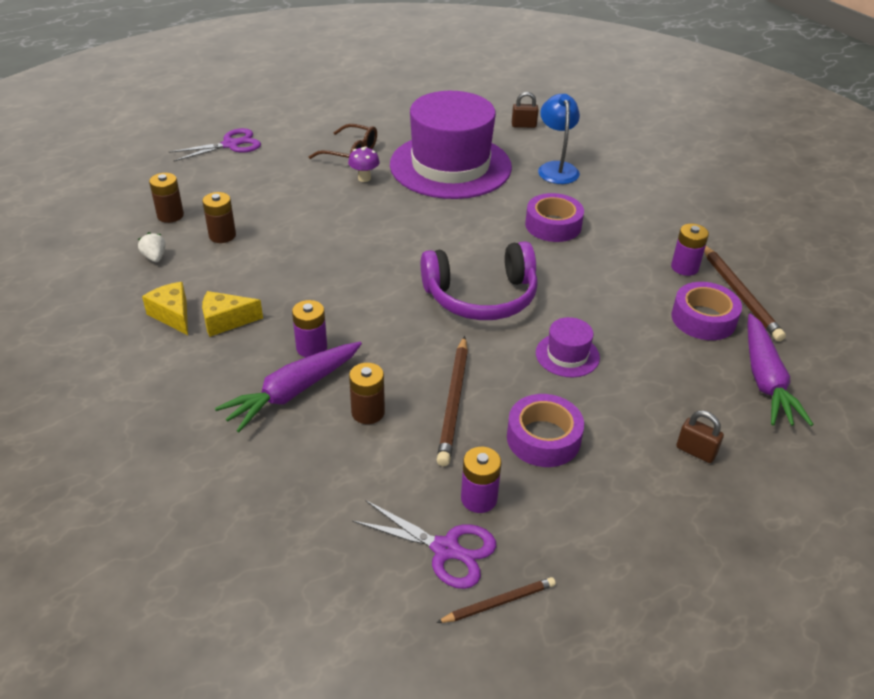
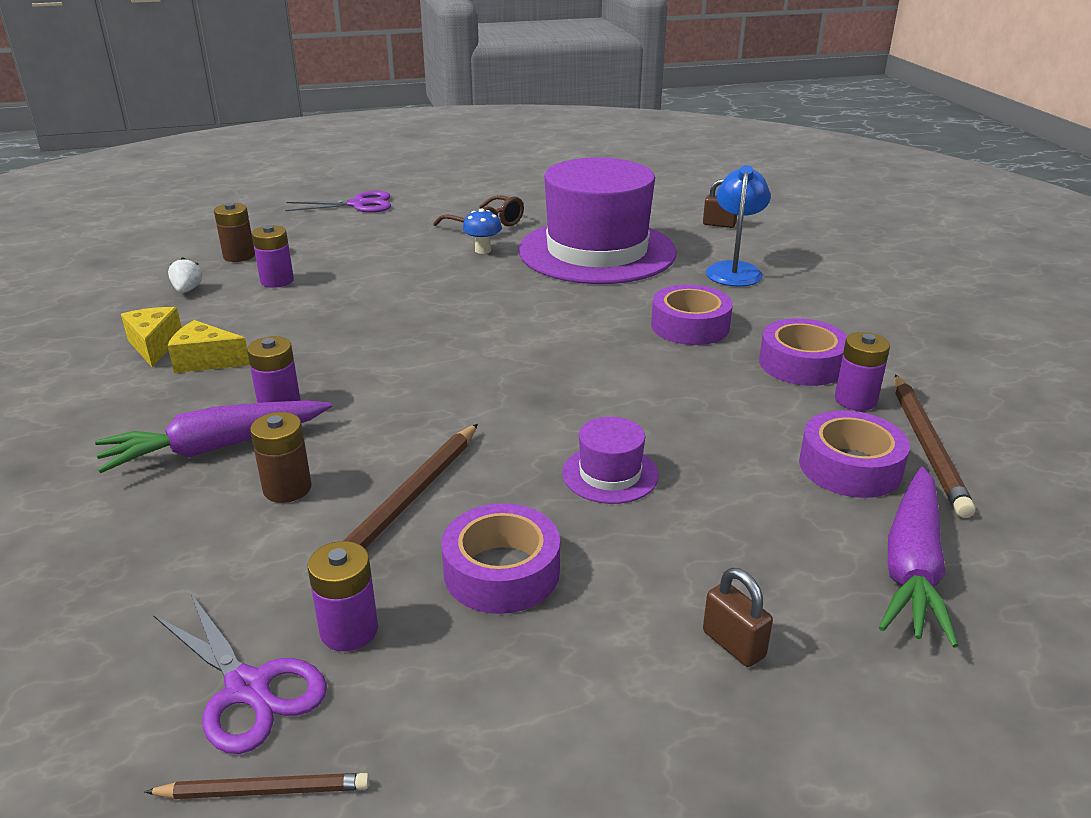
camera: 20 degrees right, 10 degrees down
brown battery [202,192,236,243] -> purple battery [252,225,294,288]
purple mushroom [348,146,380,182] -> blue mushroom [463,208,502,254]
purple headphones [421,241,538,320] -> none
none -> purple tape [759,318,847,386]

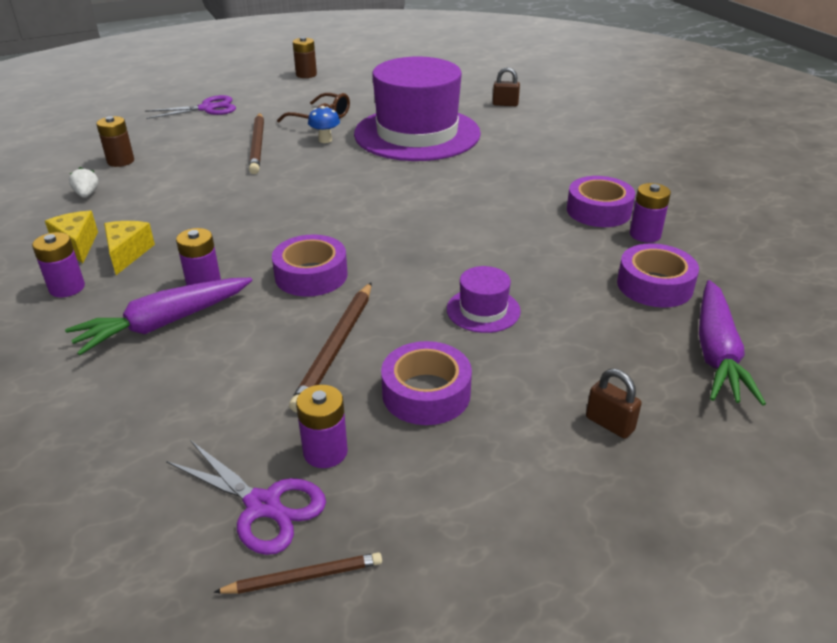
camera: 10 degrees left, 5 degrees up
yellow cheese [167,320,250,373] -> yellow cheese turned 90 degrees clockwise [104,221,155,275]
brown battery [250,412,311,503] -> brown battery moved to [293,37,317,78]
purple battery [252,225,294,288] -> purple battery moved to [32,232,85,297]
purple tape [651,284,733,345] -> purple tape moved to [272,234,347,297]
blue lamp [706,165,771,286] -> none
brown pencil [894,374,975,518] -> brown pencil moved to [249,113,264,174]

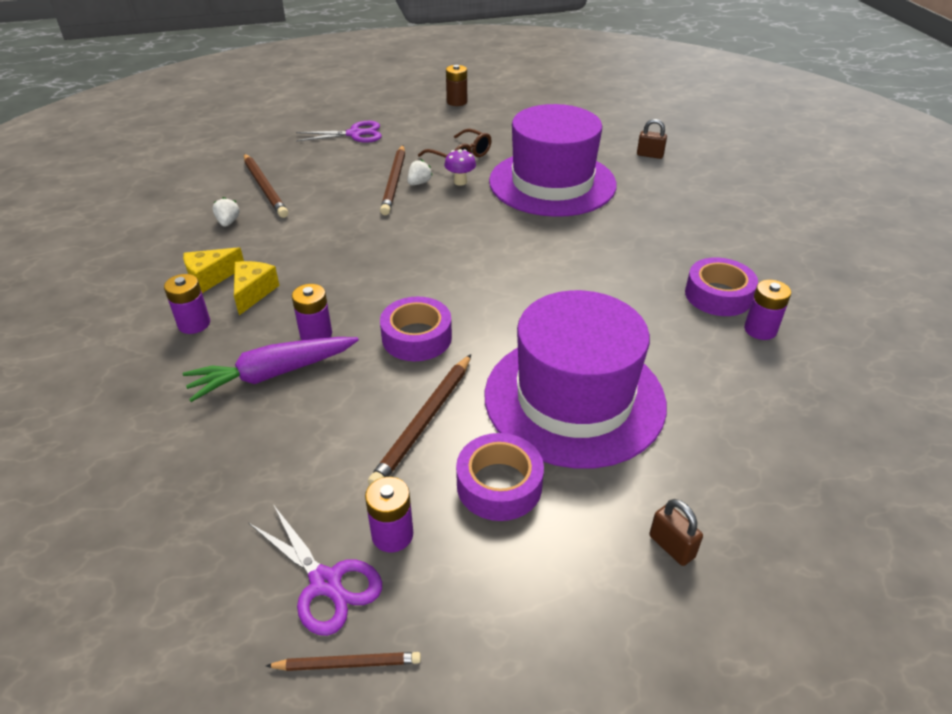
camera: 10 degrees right, 5 degrees up
yellow cheese [45,211,98,263] -> yellow cheese turned 105 degrees counterclockwise [183,247,244,293]
brown battery [96,116,134,167] -> brown pencil [244,154,288,218]
blue mushroom [308,106,340,143] -> purple mushroom [444,149,476,186]
purple hat [447,266,521,333] -> purple hat [484,290,667,469], size x2.48
purple tape [617,243,699,308] -> none
purple carrot [699,280,766,406] -> none
none -> white strawberry [408,159,433,185]

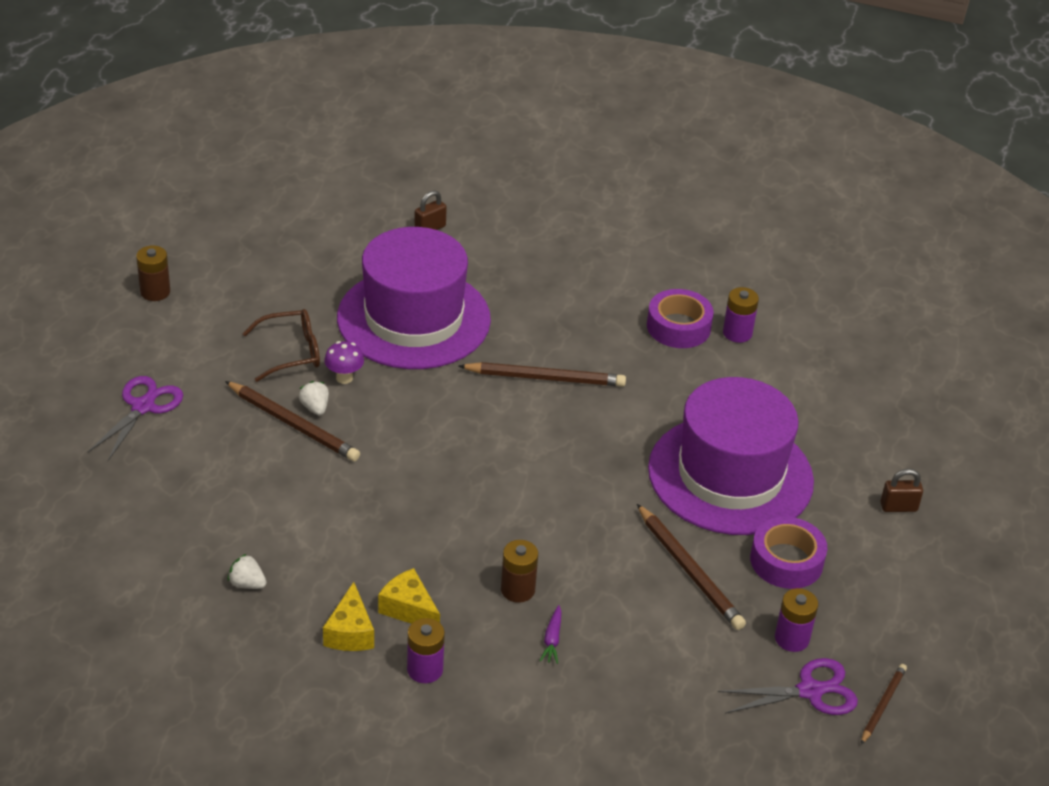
camera: 60 degrees left, 0 degrees up
purple carrot [183,337,359,402] -> purple carrot [540,605,562,664], size x0.42
brown pencil [244,154,288,218] -> brown pencil moved to [459,362,626,387]
purple battery [292,284,332,340] -> brown battery [501,540,538,603]
purple tape [380,297,452,361] -> none

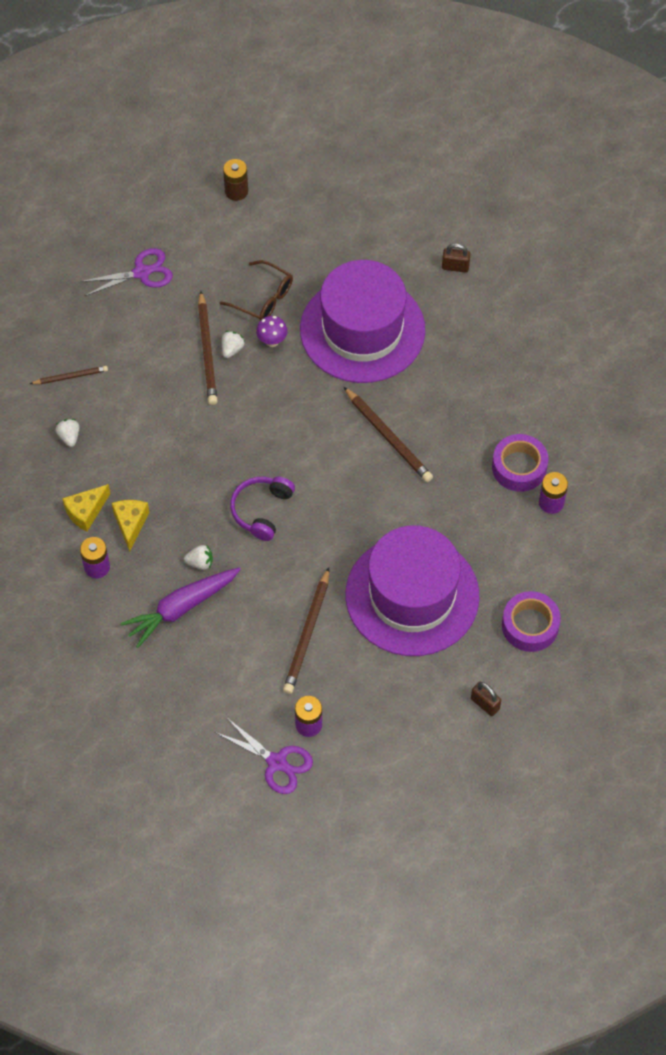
camera: 50 degrees right, 20 degrees up
brown battery [501,540,538,603] -> white strawberry [184,545,213,570]
purple carrot [540,605,562,664] -> purple carrot [120,568,241,648], size x2.38
purple tape [750,517,827,589] -> purple tape moved to [502,591,561,652]
brown pencil [861,664,907,745] -> brown pencil moved to [30,366,108,384]
none -> purple headphones [230,477,295,541]

